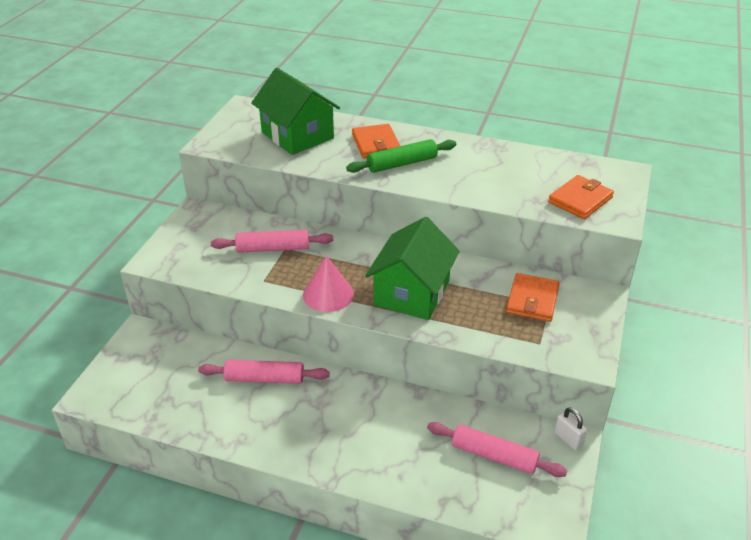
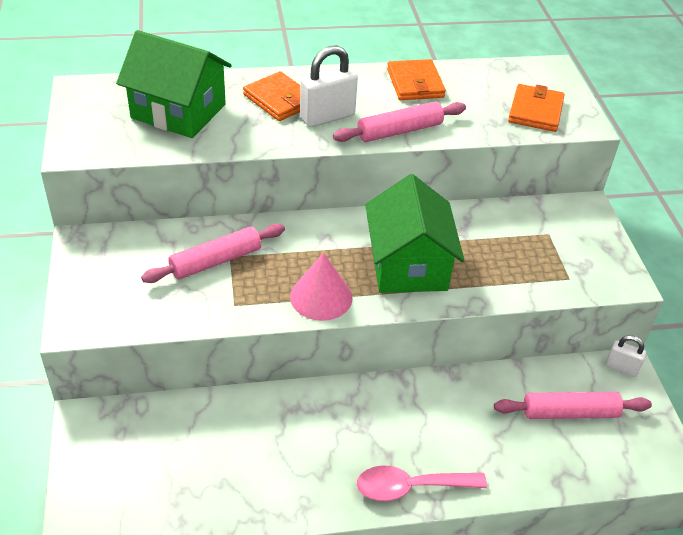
camera: 30 degrees left, 5 degrees up
pink rolling pin [198,360,330,384] -> pink rolling pin moved to [333,101,466,142]
green rolling pin [346,139,456,173] -> white padlock [300,46,358,127]
orange wallet [506,273,560,322] -> orange wallet moved to [387,59,446,100]
none -> pink spoon [357,466,487,501]

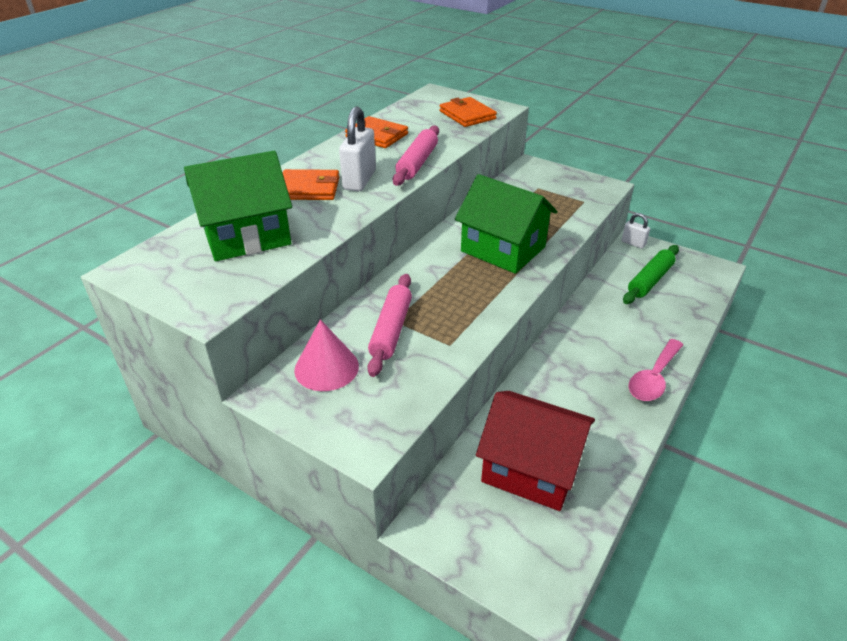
camera: 45 degrees left, 5 degrees down
pink cone [290,253,353,321] -> pink cone moved to [294,319,359,391]
pink rolling pin [494,392,652,419] -> green rolling pin [623,245,679,304]
white padlock [606,335,646,377] -> white padlock turned 60 degrees clockwise [621,213,650,249]
none -> red house [476,391,595,511]

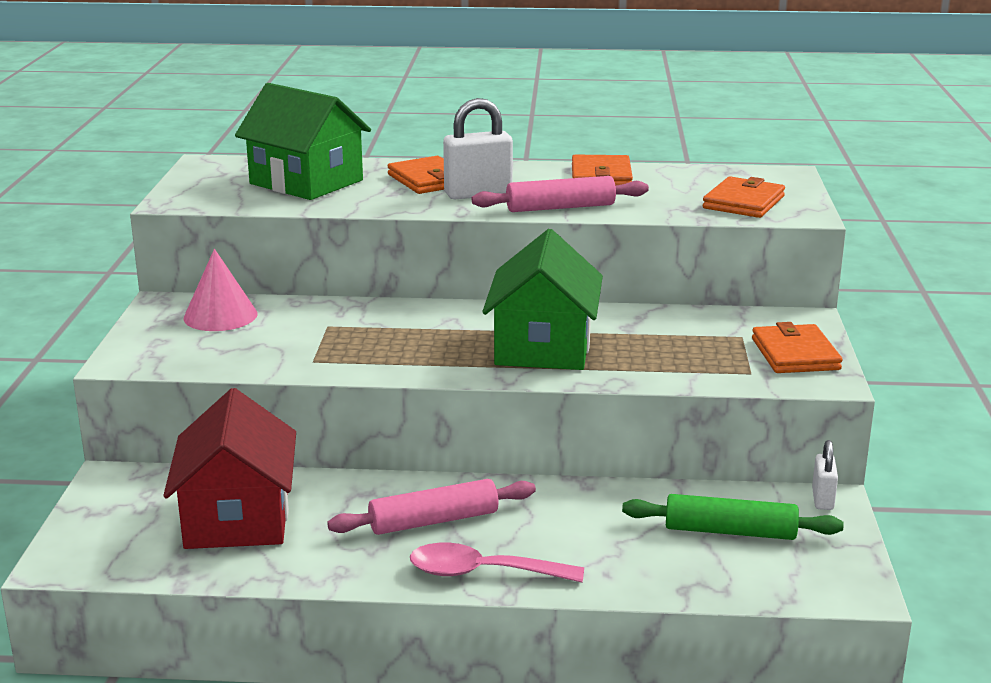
camera: 60 degrees right, 15 degrees down
pink rolling pin [367,274,412,377] -> pink rolling pin moved to [327,479,536,535]
none -> orange wallet [752,322,843,373]

